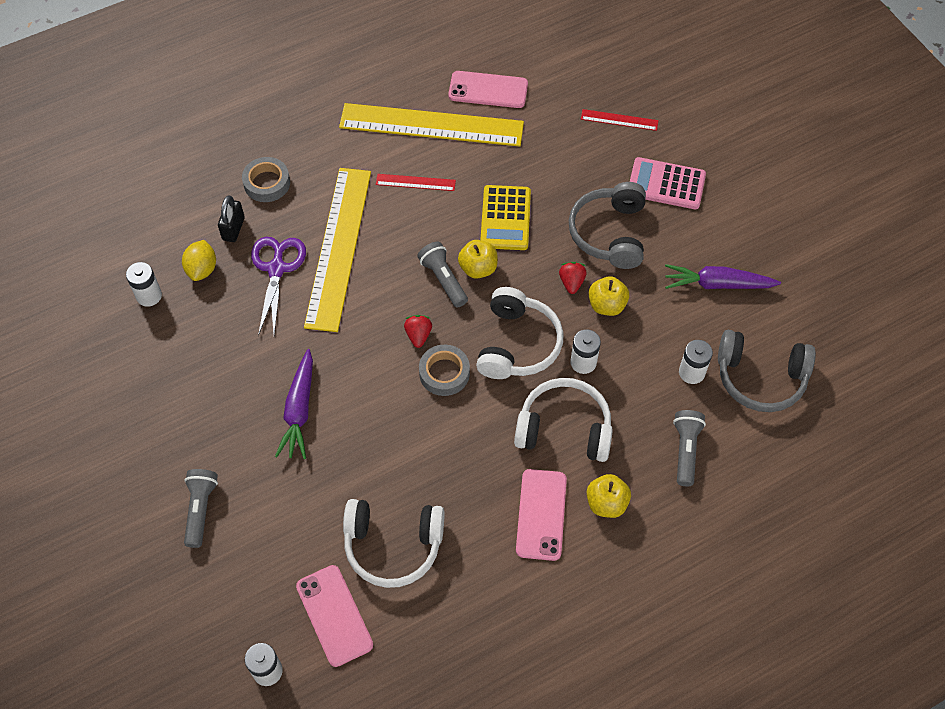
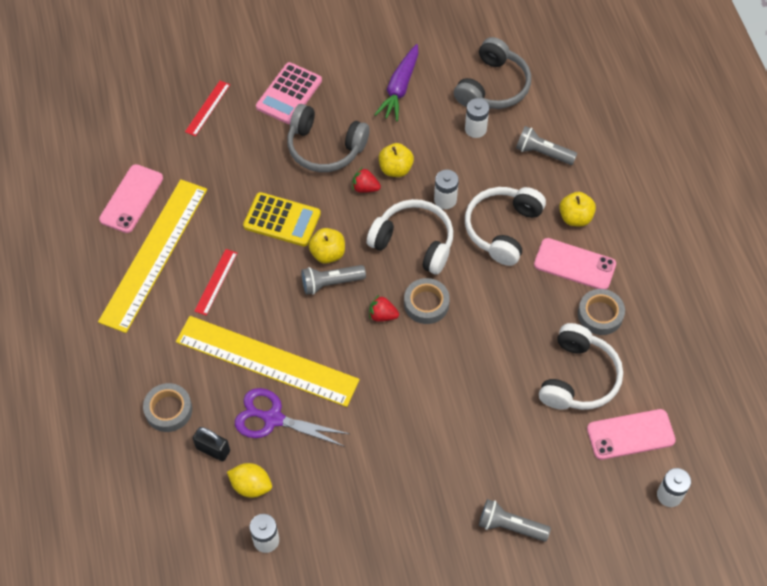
camera: 75 degrees left, 0 degrees up
purple carrot [275,349,313,459] -> none
none -> grey tape [578,289,625,335]

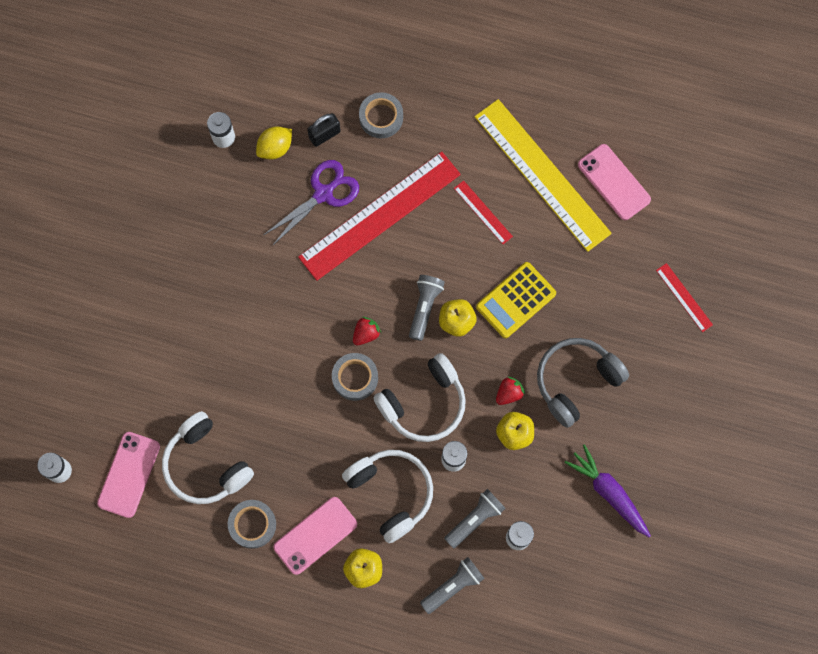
camera: 120 degrees right, 15 degrees up
yellow ruler [176,316,360,407] -> red ruler [298,152,461,281]
pink calculator [256,62,322,124] -> none
grey headphones [454,37,531,109] -> none
grey flashlight [479,499,551,542] -> grey flashlight moved to [444,489,506,548]

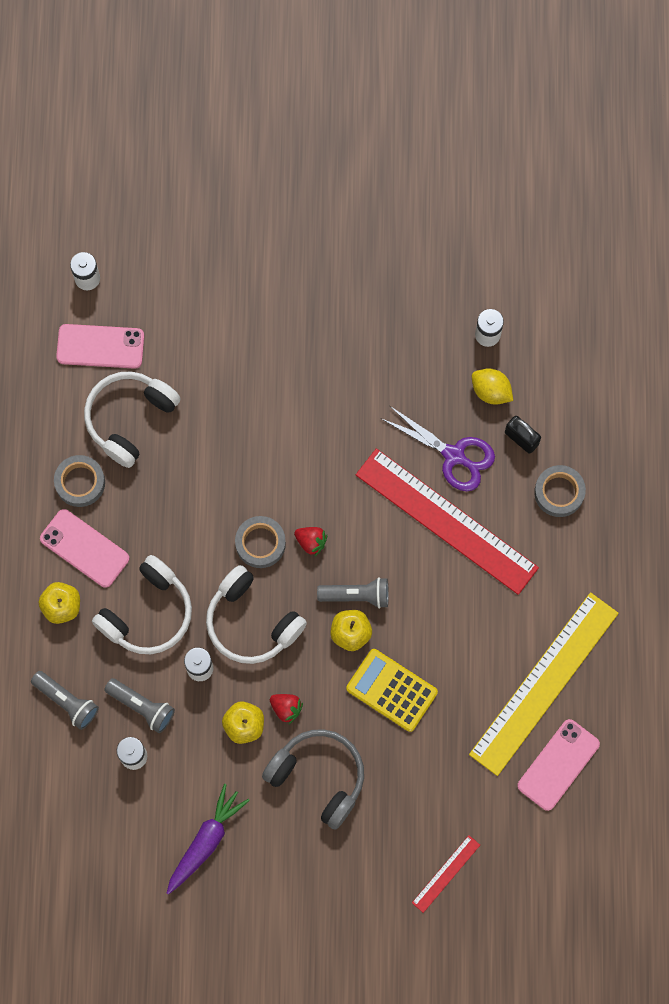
camera: 75 degrees right, 0 degrees up
red ruler [454,180,513,244] -> none

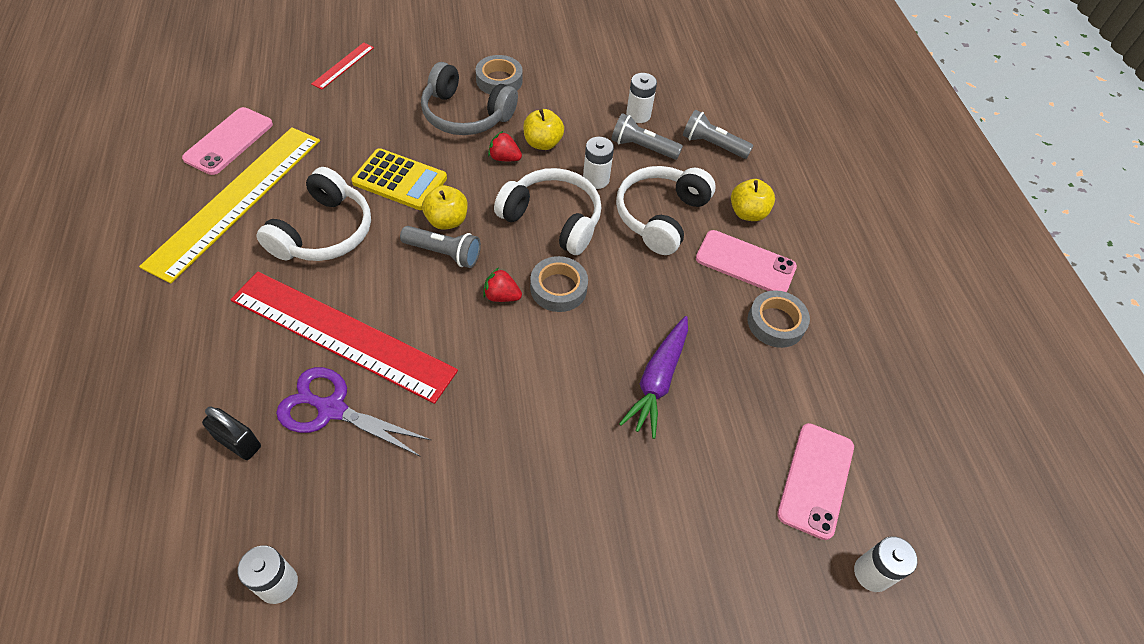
camera: 165 degrees right, 20 degrees down
pink phone [56,324,144,369] -> pink phone turned 60 degrees counterclockwise [777,423,854,540]
white headphones [84,371,181,468] -> white headphones moved to [256,167,371,261]
purple carrot [167,784,250,895] -> purple carrot moved to [619,316,688,439]
grey flashlight [317,577,389,609] -> grey flashlight turned 150 degrees counterclockwise [400,226,481,268]
yellow lemon [472,368,513,405] -> none
grey tape [534,465,586,517] -> grey tape moved to [476,55,523,94]

